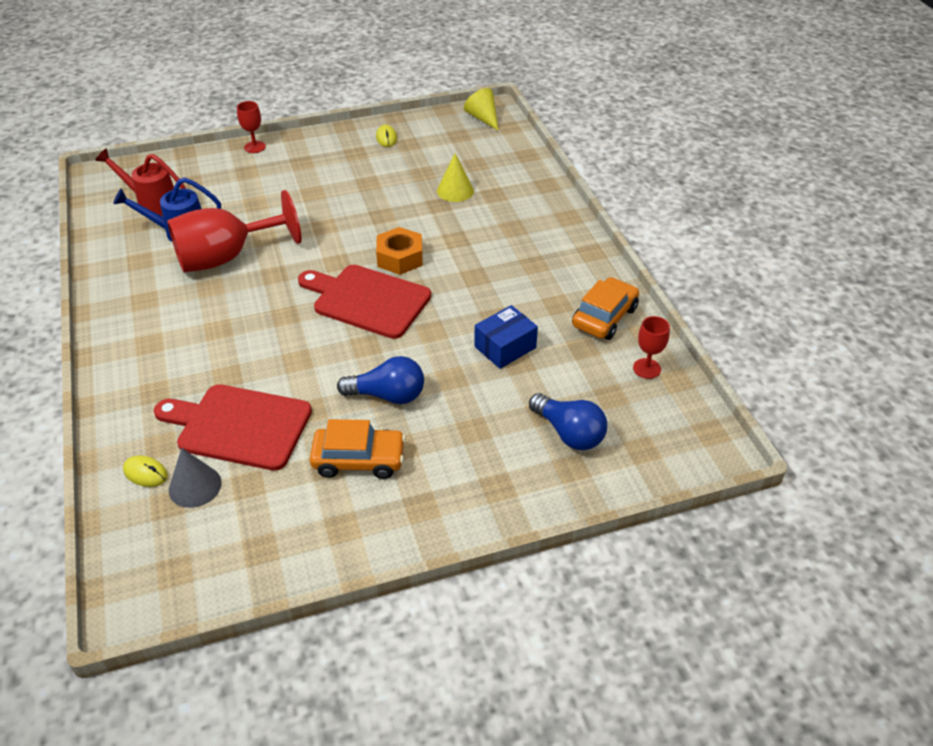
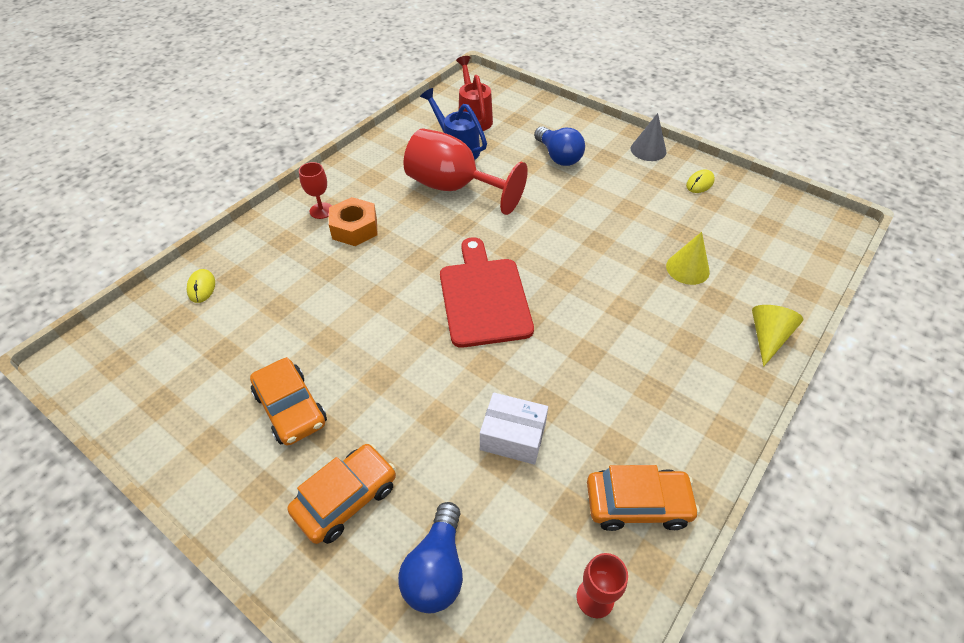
camera: 55 degrees right, 5 degrees up
red cutting board [154,384,312,471] -> none
grey cone [169,448,221,508] -> grey cone moved to [631,113,667,161]
red goblet [237,101,266,153] -> red goblet moved to [299,162,332,219]
blue light bulb [337,356,424,404] -> blue light bulb moved to [534,126,585,166]
orange nut [376,227,423,275] -> orange nut moved to [329,197,378,246]
yellow cone [464,88,499,131] -> yellow cone moved to [752,305,803,367]
blue box [474,305,538,369] -> white box [480,393,548,465]
none -> orange car [288,444,396,544]

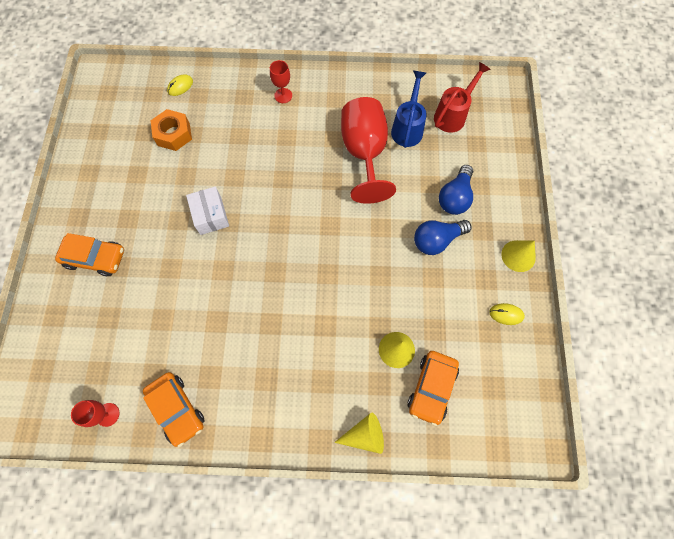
camera: 55 degrees right, 20 degrees up
orange car [250,357,327,446] -> orange car moved to [408,351,459,426]
orange nut [329,197,378,246] -> orange nut moved to [150,109,192,151]
blue light bulb [398,502,463,613] -> blue light bulb moved to [414,220,471,255]
red cutting board [440,237,534,348] -> none
white box [480,393,548,465] -> white box moved to [186,186,229,235]
grey cone [631,113,667,161] -> yellow cone [501,240,536,272]

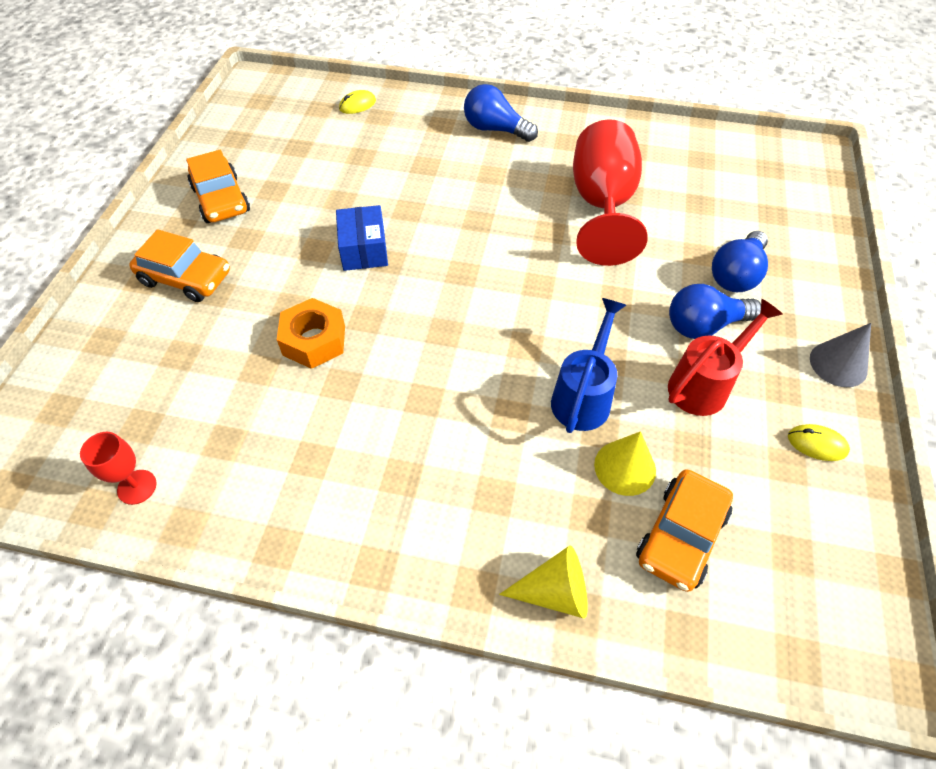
camera: 10 degrees right, 15 degrees down
orange car [143,372,205,447] -> orange car moved to [186,150,250,223]
orange nut [150,109,192,151] -> orange nut moved to [277,298,345,369]
white box [186,186,229,235] -> blue box [336,205,388,271]
red goblet [270,60,292,103] -> blue light bulb [464,84,538,142]
blue watering can [391,71,427,148] -> blue watering can moved to [551,298,626,433]
red watering can [434,62,491,133] -> red watering can moved to [668,299,783,416]
yellow cone [501,240,536,272] -> grey cone [810,323,871,387]

